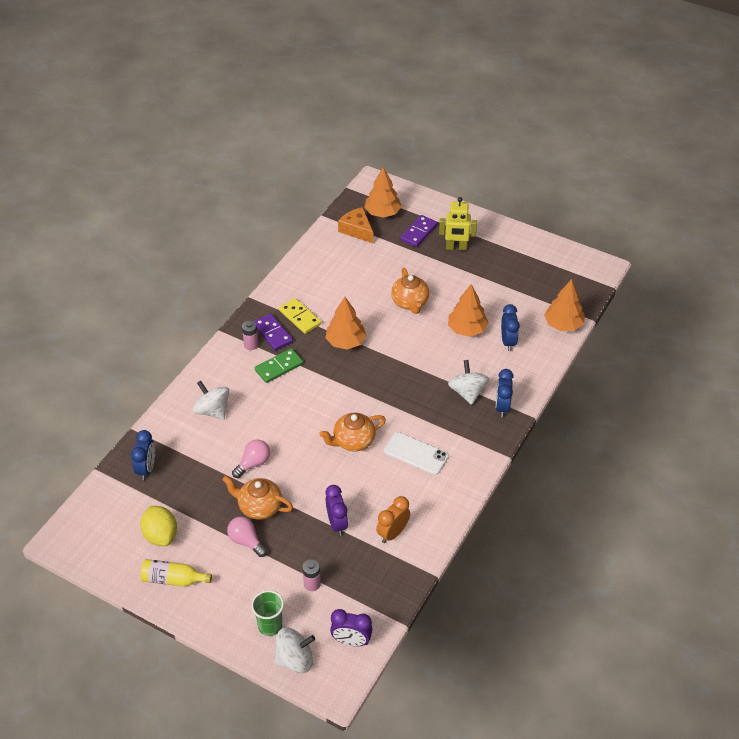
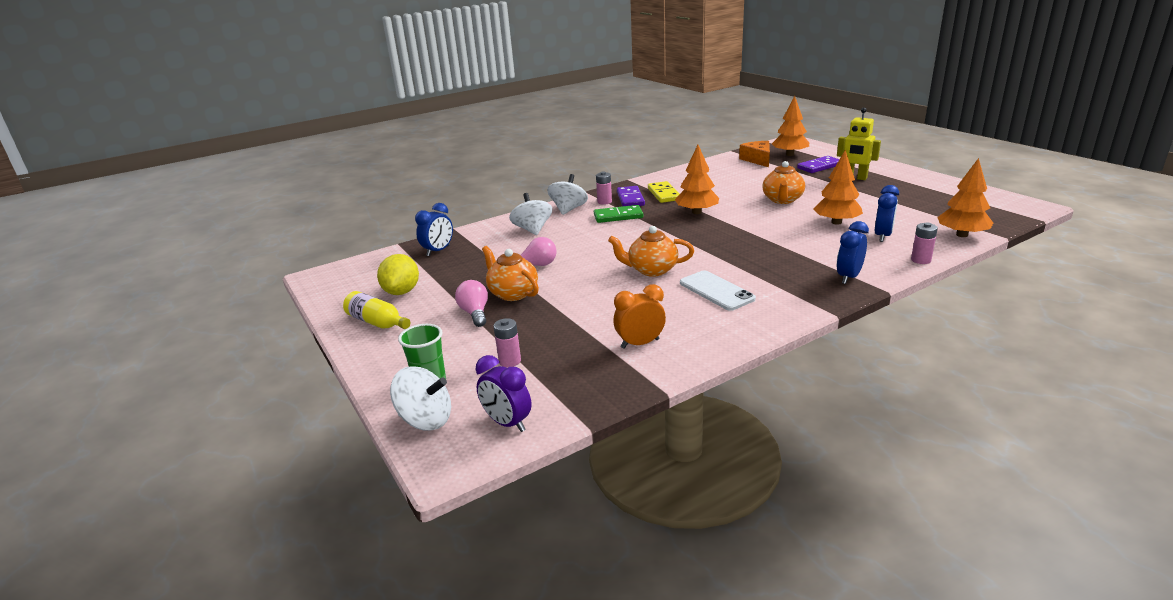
camera: 30 degrees right, 20 degrees down
purple clock [326,485,348,536] -> none
white spinning top [448,360,489,405] -> white spinning top moved to [547,174,588,215]
none -> pink battery [911,222,938,264]

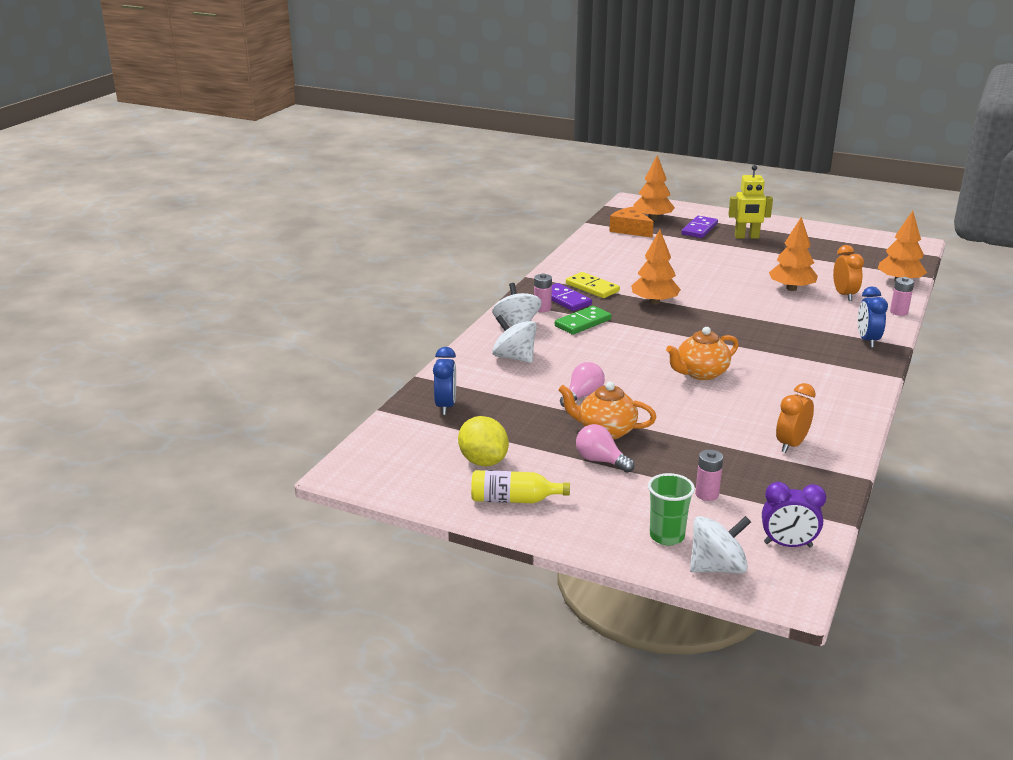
camera: 35 degrees left, 0 degrees up
white phone [680,270,756,311] -> none
orange teapot [762,161,805,204] -> none
blue clock [875,185,899,242] -> orange clock [833,245,864,301]

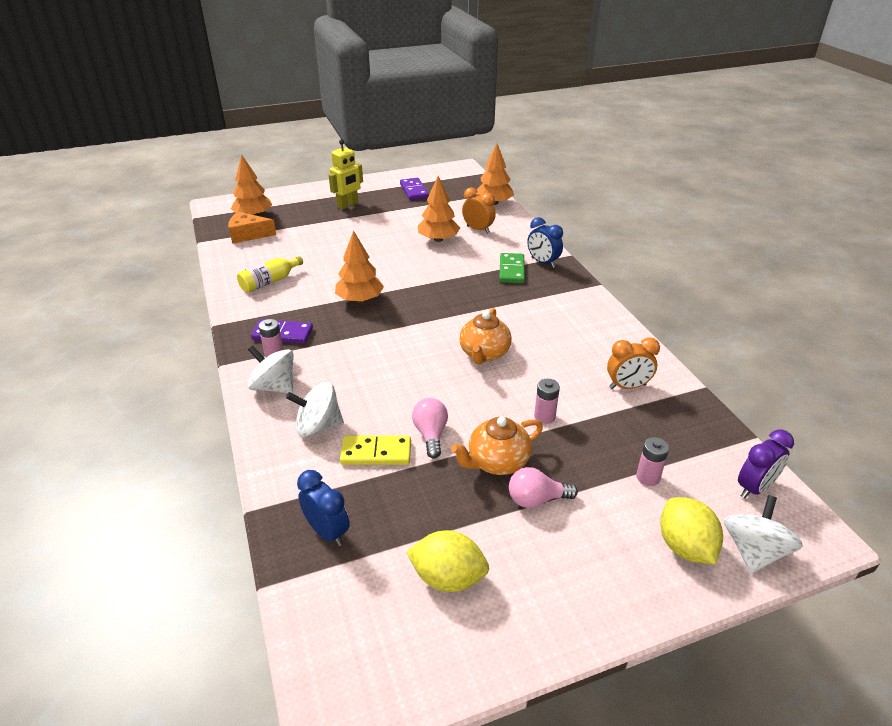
camera: 45 degrees left, 10 degrees up
yellow bottle [471,470,570,503] -> yellow bottle moved to [237,256,303,293]
green domino [555,306,612,335] -> green domino moved to [499,253,525,283]
yellow domino [566,272,620,298] -> yellow domino moved to [340,436,411,465]
green cup [648,473,695,546] -> yellow lemon [660,497,723,565]
purple domino [682,216,718,238] -> purple domino moved to [400,178,429,200]
orange clock [776,383,816,453] -> orange clock turned 90 degrees counterclockwise [607,337,660,389]
pink battery [890,277,914,316] -> pink battery moved to [534,379,560,424]

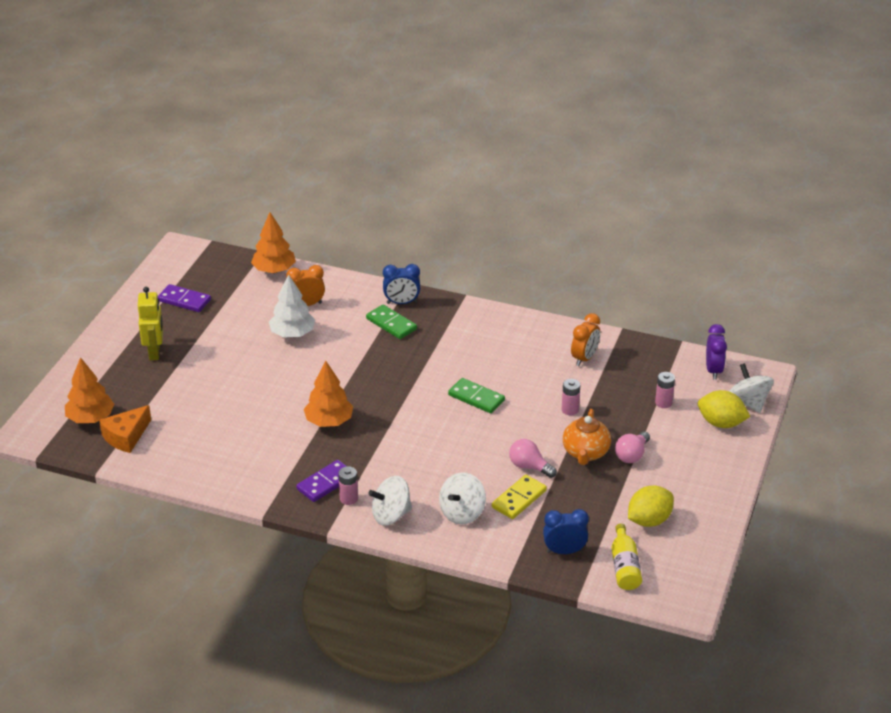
camera: 50 degrees left, 0 degrees up
yellow bottle [237,256,303,293] -> yellow bottle moved to [611,524,642,590]
orange tree [418,176,460,242] -> white tree [269,274,315,338]
orange teapot [459,308,512,365] -> green domino [448,378,505,413]

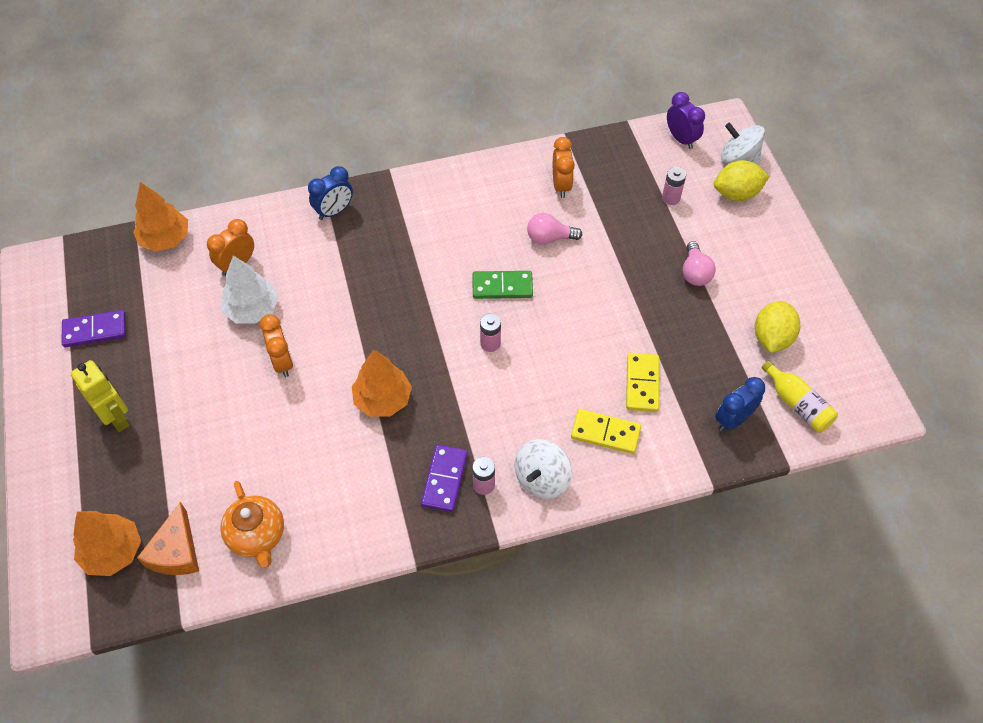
camera: 35 degrees left, 20 degrees up
green domino [366,305,417,339] -> none
white spinning top [439,472,486,524] -> yellow domino [571,409,641,454]
pink light bulb [509,439,557,478] -> pink light bulb moved to [527,213,582,245]
pink battery [562,379,580,415] -> pink battery moved to [480,314,501,352]
orange teapot [563,409,611,465] -> orange teapot moved to [220,481,284,568]
none -> orange clock [260,314,293,377]

